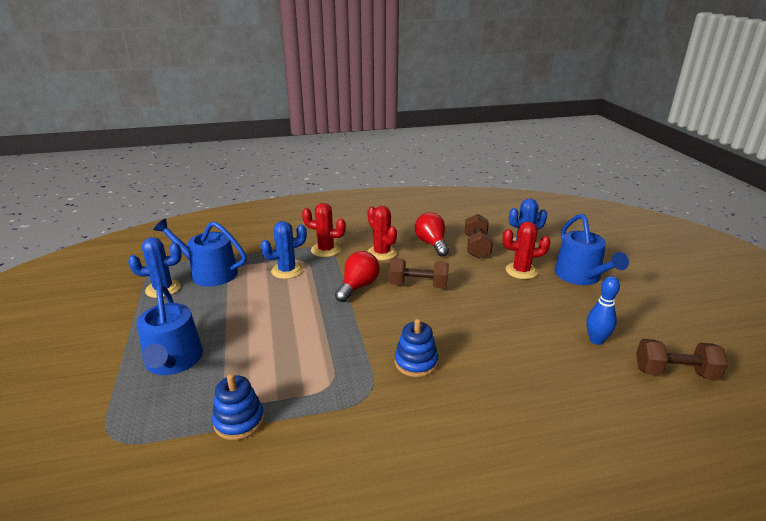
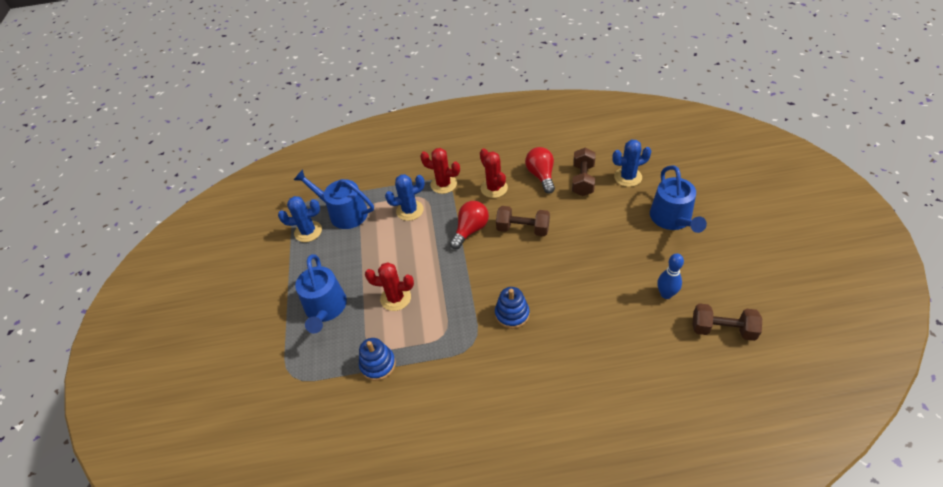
camera: 10 degrees right, 20 degrees up
red cactus [503,221,551,279] -> red cactus moved to [365,262,414,311]

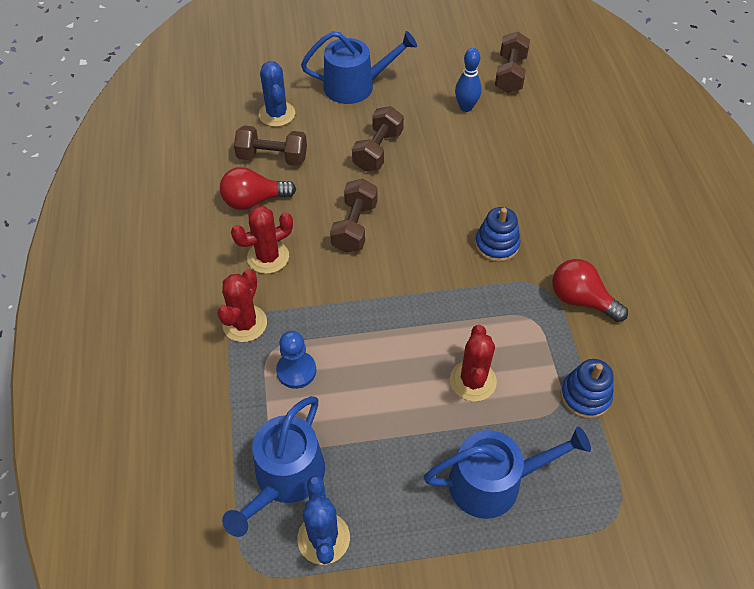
camera: 95 degrees left, 5 degrees up
blue cactus [385,174,425,221] -> blue pawn [276,331,316,389]
red light bulb [450,201,489,249] -> red light bulb moved to [552,259,628,322]
none -> brown dumbbell [352,106,404,171]

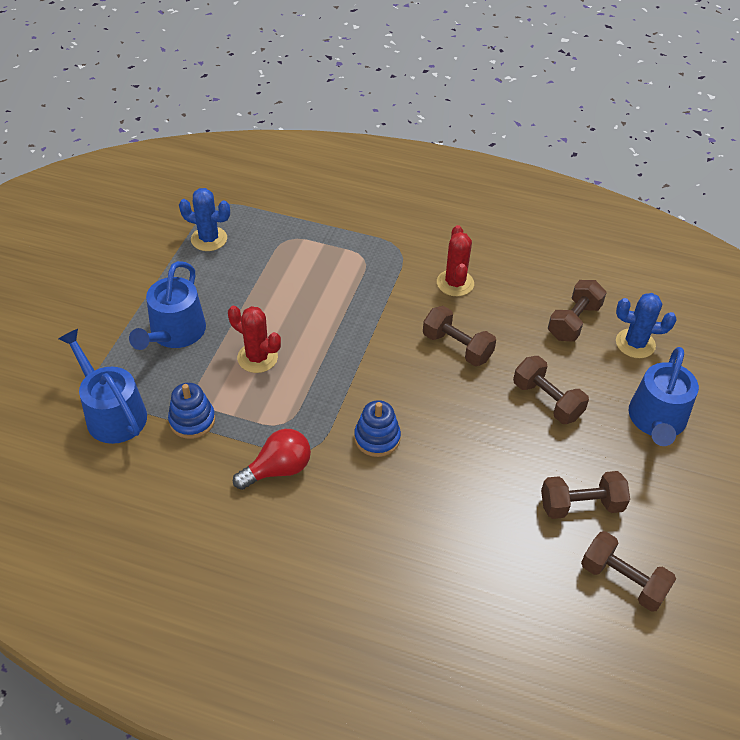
camera: 115 degrees right, 5 degrees down
red cactus [218,269,267,342] -> none
red light bulb [220,167,296,210] -> none
blue watering can [222,396,325,537] -> blue watering can moved to [58,329,147,444]
blue pawn [276,331,316,389] -> none
blue bowling pin [455,48,482,112] -> brown dumbbell [541,471,630,519]

